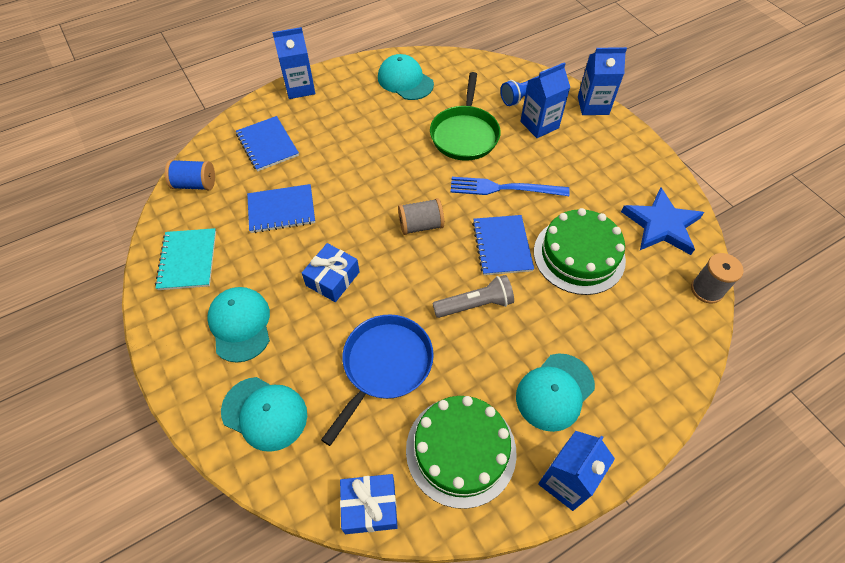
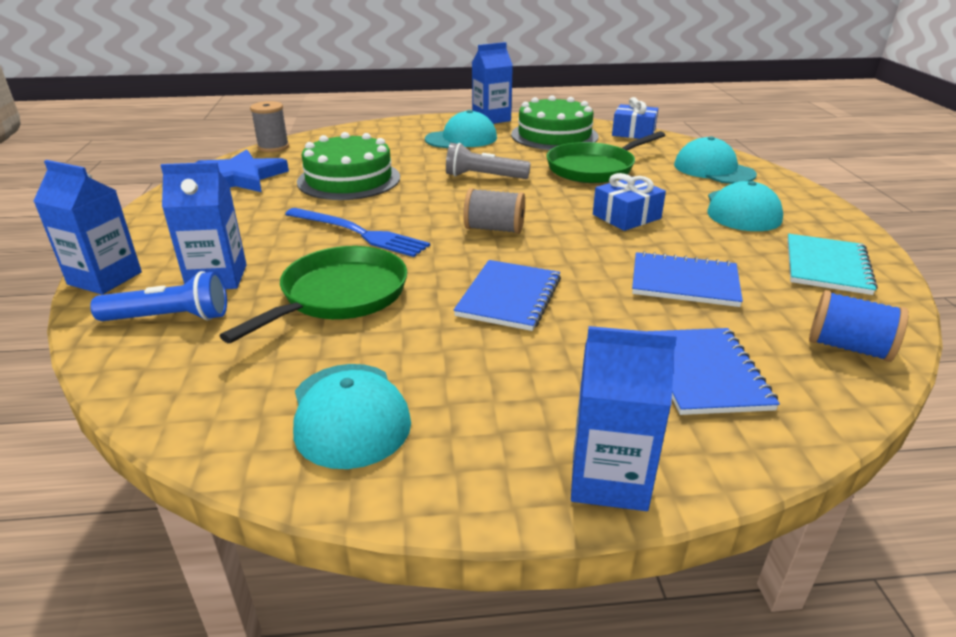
camera: 155 degrees left, 25 degrees down
blue pan [321,314,434,446] -> green pan [546,131,665,183]
blue notebook [472,215,534,275] -> blue notebook moved to [454,260,561,331]

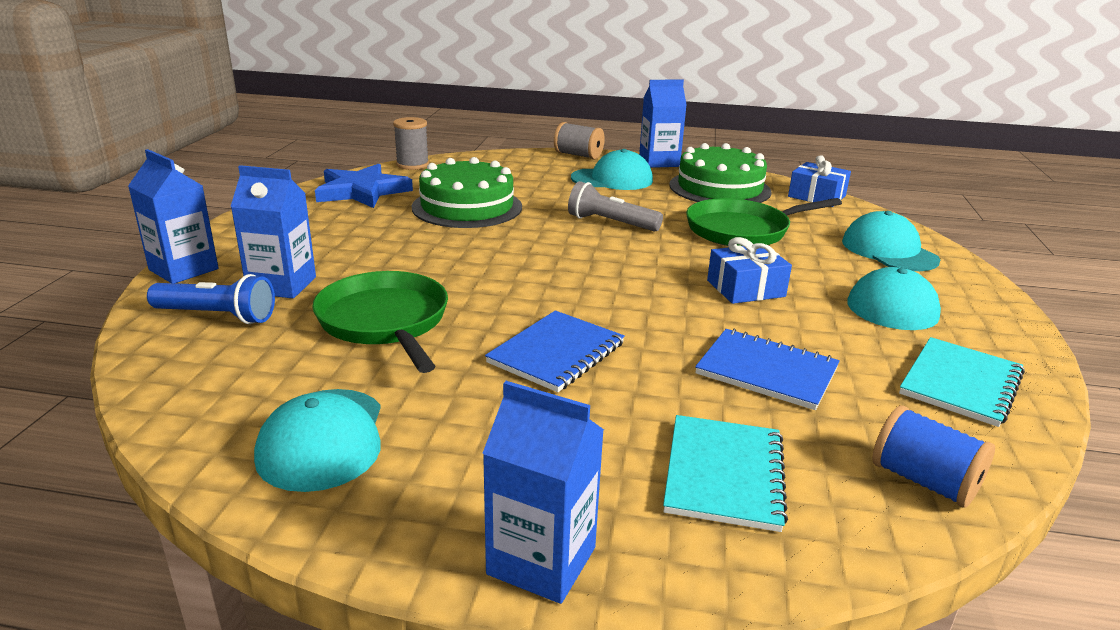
camera: 15 degrees right, 5 degrees down
green pan [220,246,407,343] -> green pan turned 75 degrees counterclockwise [312,271,448,373]
blue fork [285,208,430,257] -> none
grey spool [463,188,525,234] -> grey spool moved to [554,122,605,159]
blue notebook [649,328,780,415] -> turquoise notebook [663,415,788,532]

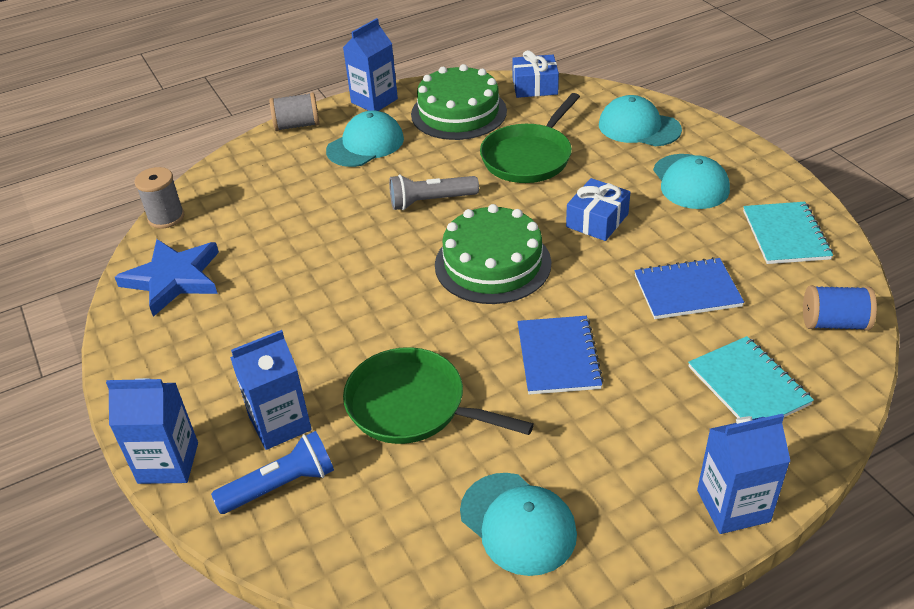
camera: 35 degrees left, 15 degrees up
green cake [412,157,522,228] -> green cake moved to [435,204,551,304]

